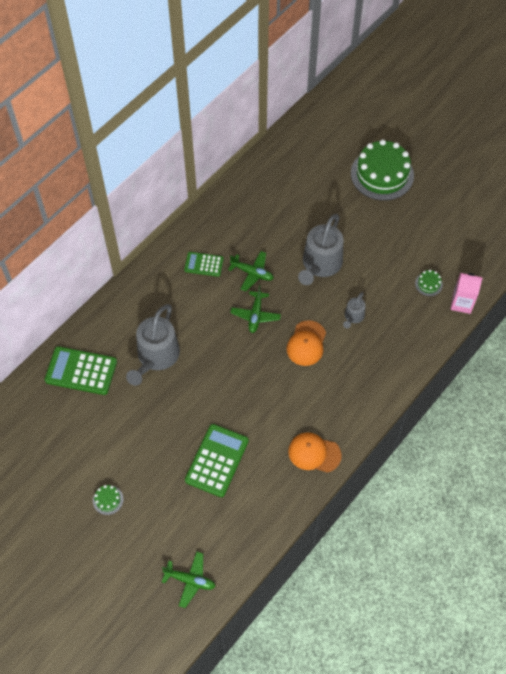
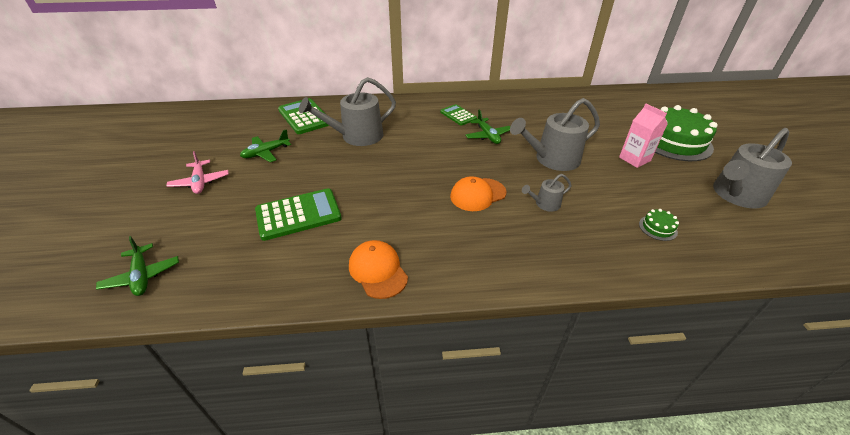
camera: 45 degrees right, 20 degrees down
green cake [93,485,123,515] -> pink plane [166,151,229,194]
green plane [230,285,281,333] -> green plane moved to [240,129,291,162]
pink carton [451,273,483,314] -> pink carton moved to [619,104,667,168]
none -> grey watering can [713,128,792,208]

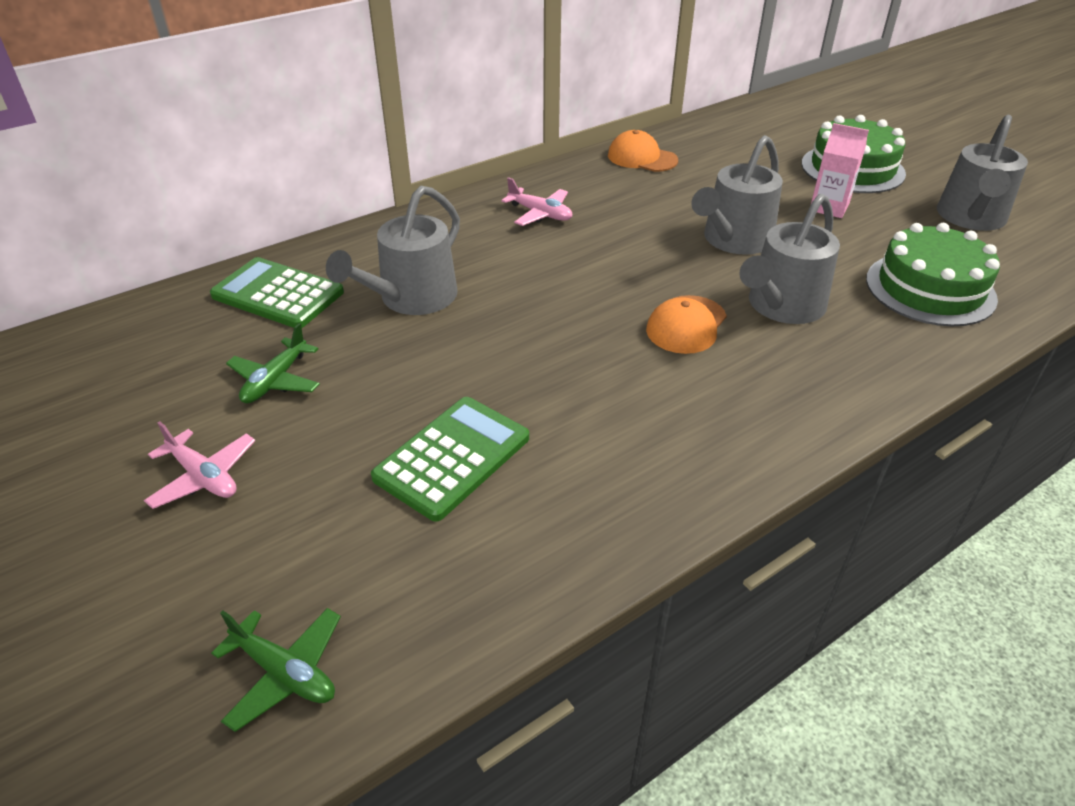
camera: 30 degrees left, 0 degrees up
orange cap [349,240,408,299] -> orange cap moved to [608,130,678,172]
green calculator [440,104,477,126] -> pink plane [501,177,572,226]
green plane [465,110,510,144] -> none
grey watering can [522,174,572,212] -> grey watering can [740,194,840,324], size x2.04
green cake [639,209,679,241] -> green cake [866,223,1000,326], size x2.44

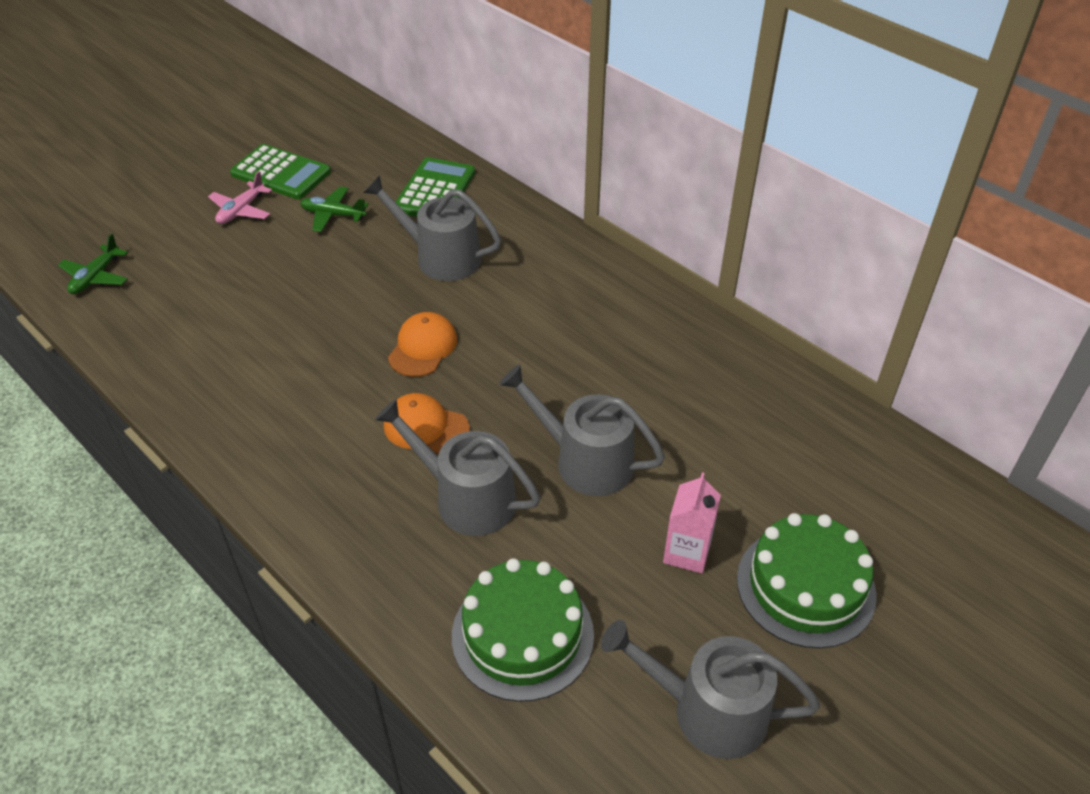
camera: 80 degrees right, 5 degrees up
green calculator [371,397,529,521] -> green calculator moved to [230,144,331,199]
pink plane [501,177,572,226] -> none
orange cap [608,130,678,172] -> orange cap moved to [388,312,457,377]

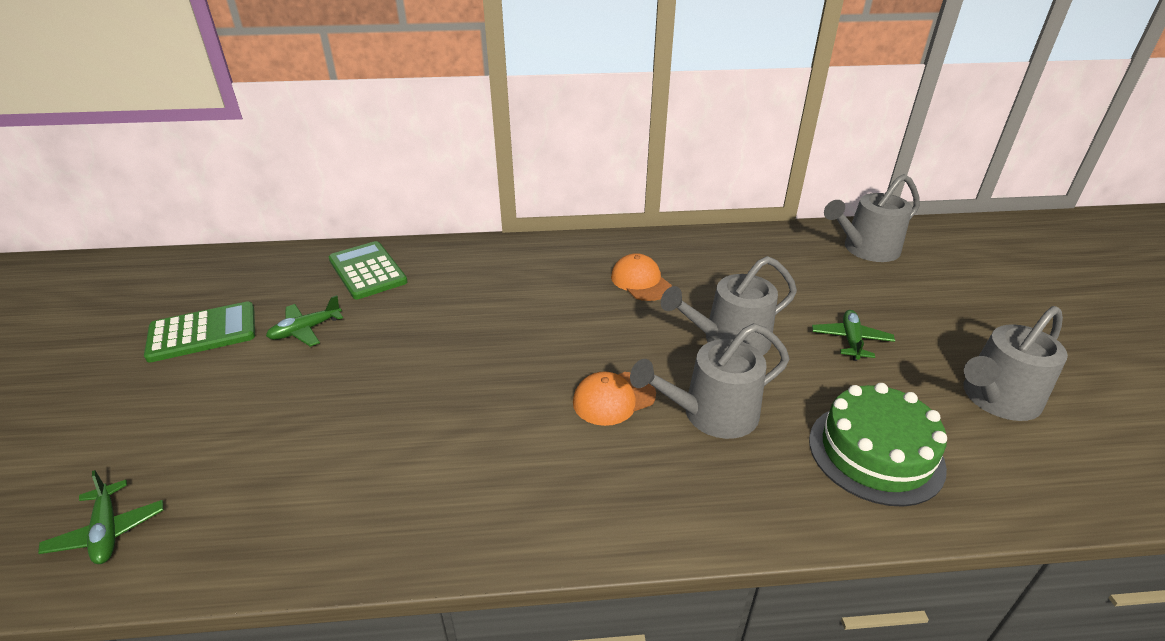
camera: 50 degrees left, 10 degrees down
pink plane [208,171,272,224] -> none
grey watering can [363,175,501,281] -> grey watering can moved to [824,174,920,262]
orange cap [388,312,457,377] -> orange cap moved to [611,253,672,301]
pink carton [663,472,721,573] -> green plane [812,310,895,361]
green cake [737,513,877,649] -> none

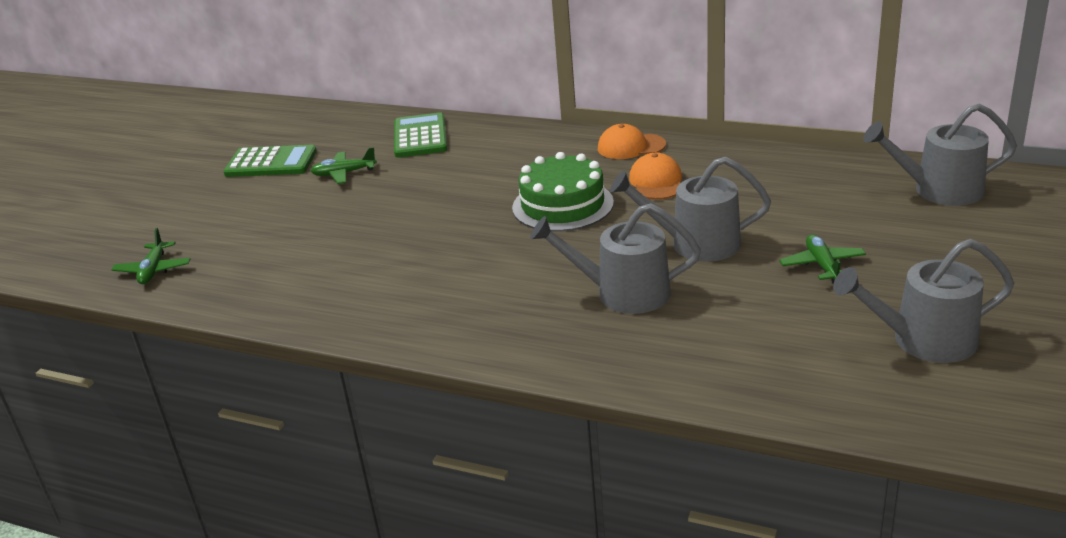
camera: 30 degrees right, 5 degrees down
orange cap [573,372,656,426] -> orange cap moved to [598,124,666,159]
green cake [809,383,947,507] -> green cake moved to [512,152,614,231]
green plane [812,310,895,361] -> green plane turned 45 degrees counterclockwise [779,234,866,284]

